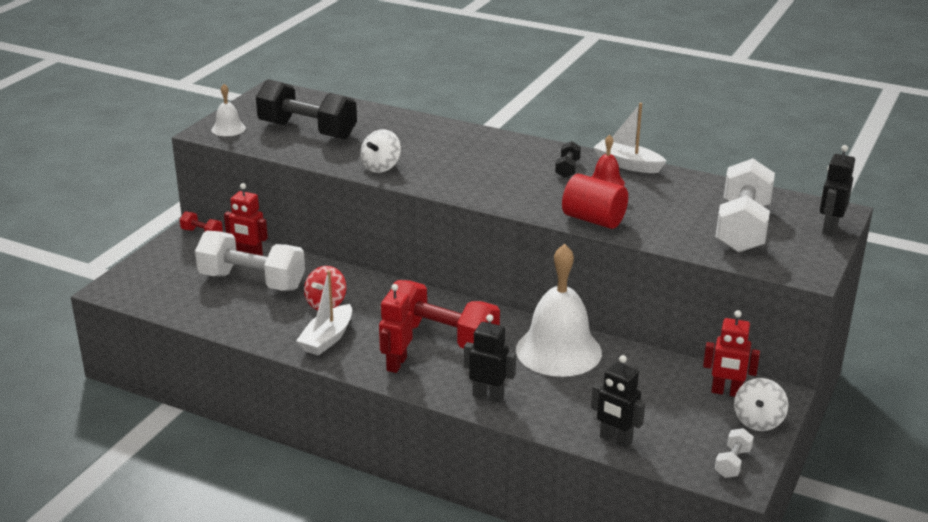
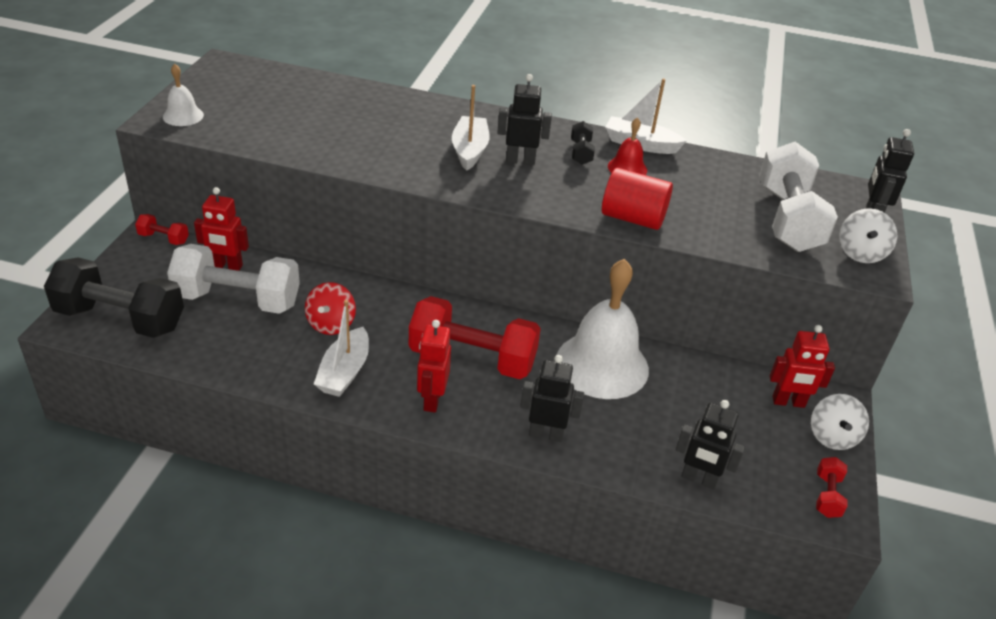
camera: 15 degrees left, 10 degrees up
black dumbbell [256,79,357,140] -> black dumbbell moved to [44,257,184,338]
white spinning top [360,129,401,173] -> white spinning top moved to [839,208,897,263]
white dumbbell [715,428,754,478] -> red dumbbell [816,457,847,518]
none -> white boat [452,85,489,171]
none -> black robot [497,74,552,165]

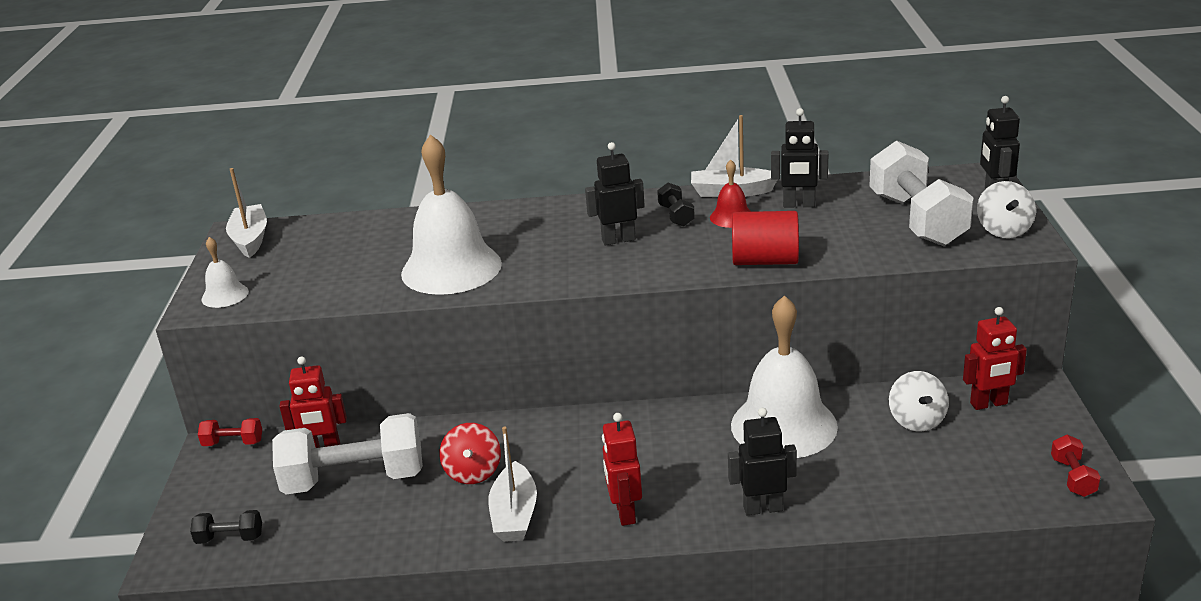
camera: 10 degrees left, 10 degrees down
black dumbbell [44,257,184,338] -> black dumbbell [190,510,262,544], size x0.44
red dumbbell [409,296,541,379] -> none
white boat [452,85,489,171] -> white boat moved to [226,168,267,258]
black robot [676,400,745,489] -> black robot moved to [771,108,828,207]
white spinning top [811,394,869,450] -> white spinning top moved to [889,371,949,431]
none -> white bell [401,134,502,295]

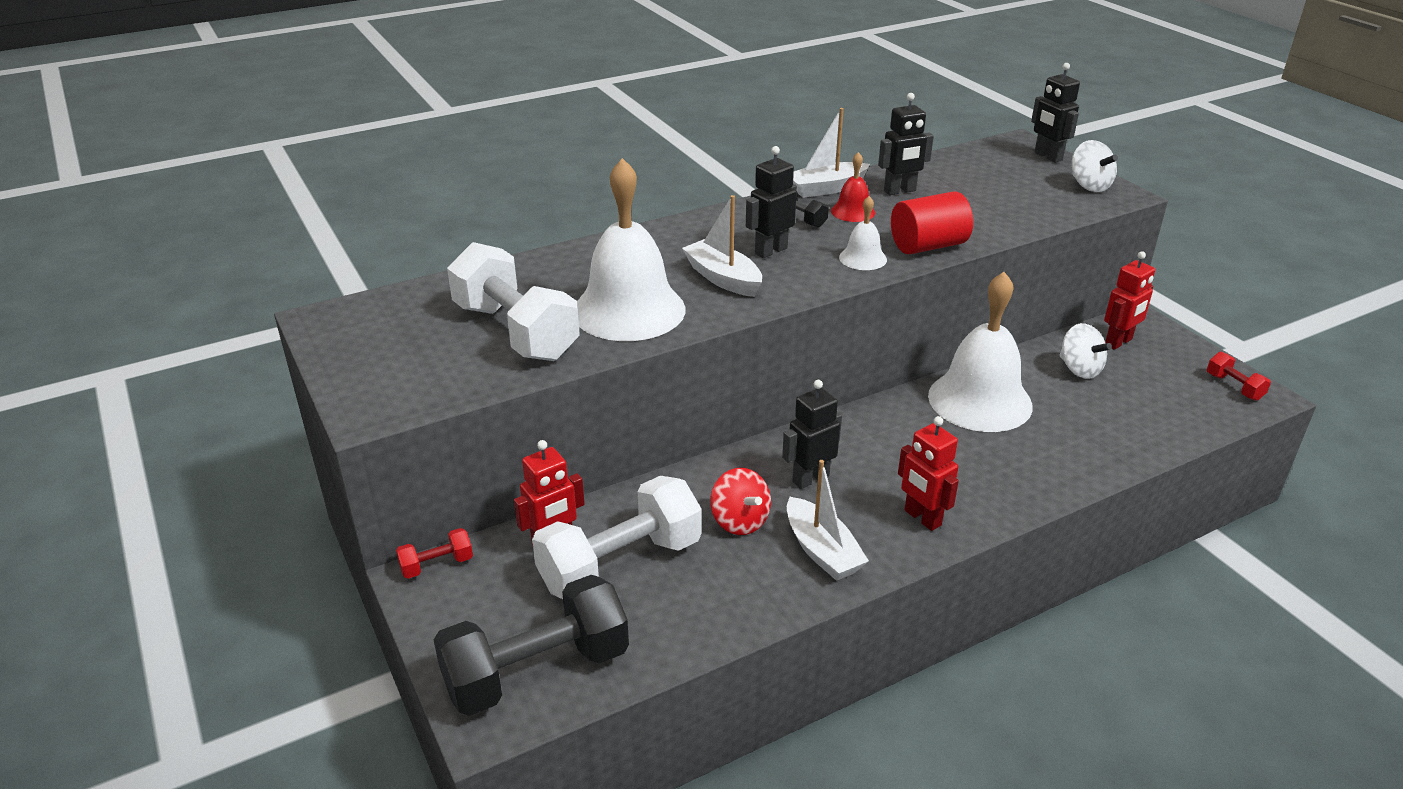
camera: 30 degrees left, 5 degrees up
black dumbbell [190,510,262,544] -> black dumbbell [434,575,629,716], size x2.28
white bell [201,237,249,308] -> white bell moved to [839,196,887,270]
white boat [226,168,267,258] -> white boat moved to [682,195,762,297]
black robot [728,408,797,515] -> black robot moved to [782,380,842,489]
white dumbbell [869,140,974,246] -> white dumbbell moved to [447,242,580,361]

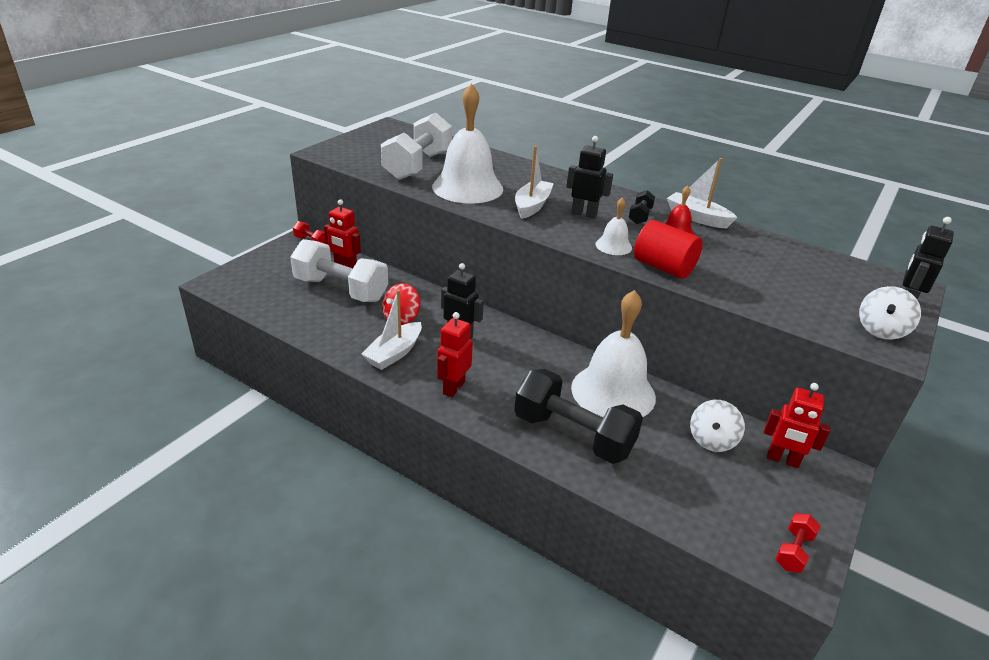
camera: 60 degrees right, 0 degrees up
black dumbbell [434,575,629,716] -> black dumbbell moved to [514,369,643,464]
black robot [878,93,934,195] -> none

